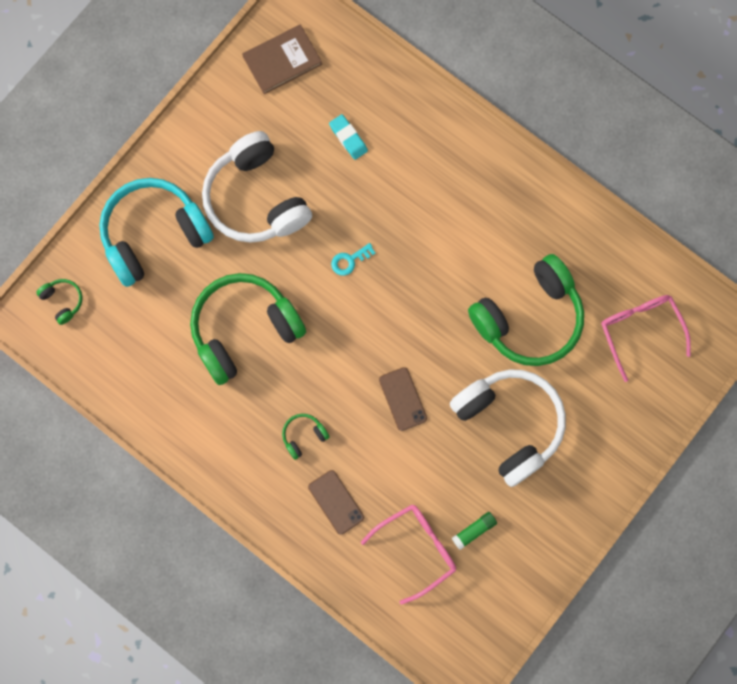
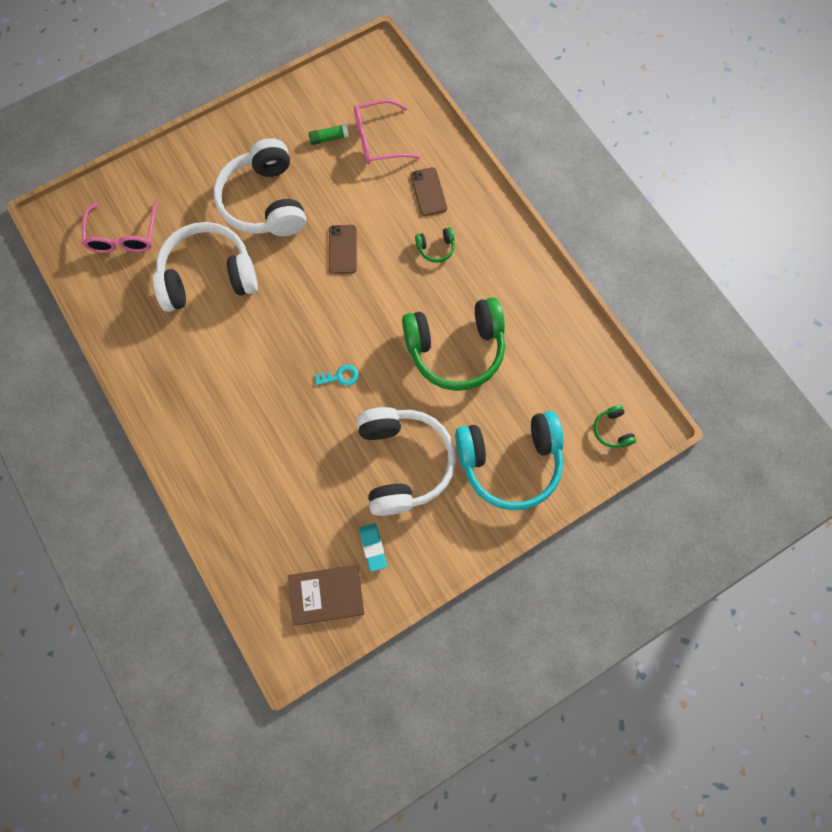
camera: 160 degrees left, 5 degrees down
turquoise eraser [329,114,368,160] -> turquoise eraser moved to [359,523,387,572]
green headphones [468,254,584,366] -> white headphones [153,222,258,312]

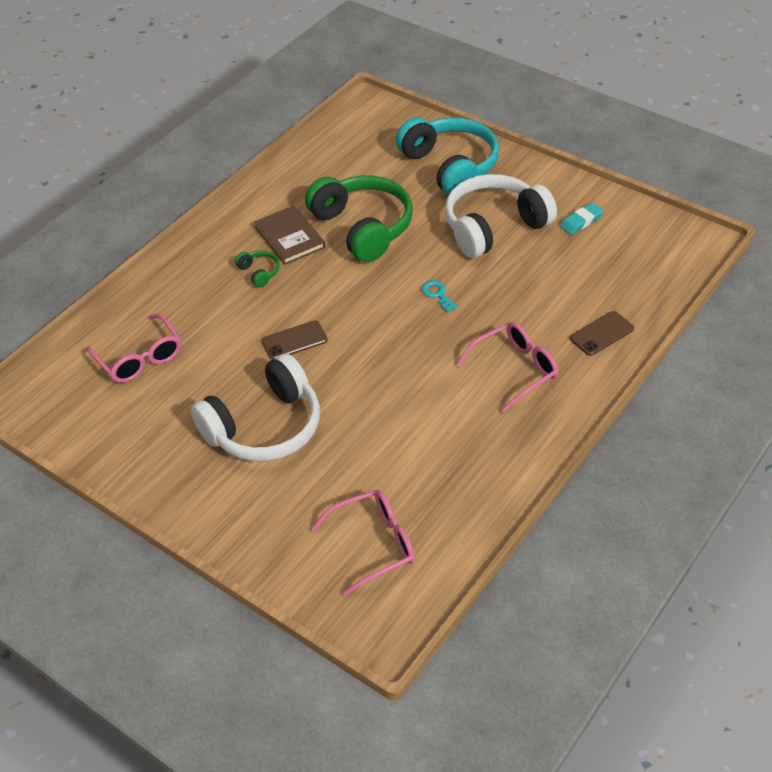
camera: 110 degrees left, 25 degrees down
white headphones [153,222,258,312] -> none
brown book [288,565,364,625] -> brown book moved to [254,206,326,265]
green glue stick [308,124,349,145] -> none
brown phone [410,167,447,216] -> brown phone moved to [570,311,634,356]
green headphones [594,405,636,448] -> none
none -> pink glasses [456,322,558,413]

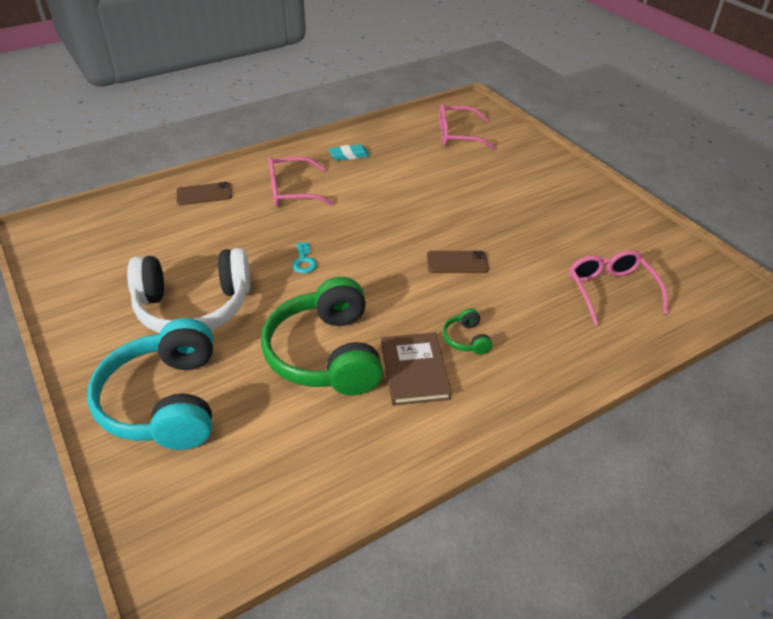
camera: 160 degrees left, 5 degrees down
white headphones [191,353,320,461] -> none
turquoise eraser [560,203,604,235] -> turquoise eraser moved to [329,144,370,161]

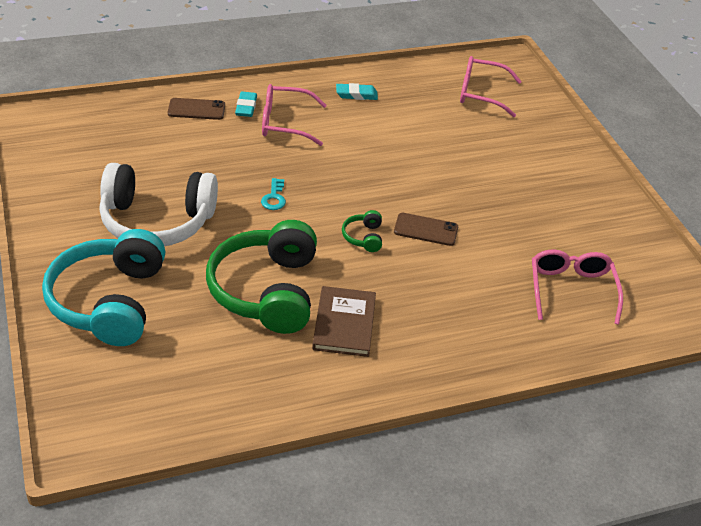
camera: 10 degrees right, 0 degrees up
green headphones [443,308,492,354] -> green headphones moved to [342,210,382,252]
none -> turquoise eraser [235,92,257,117]

